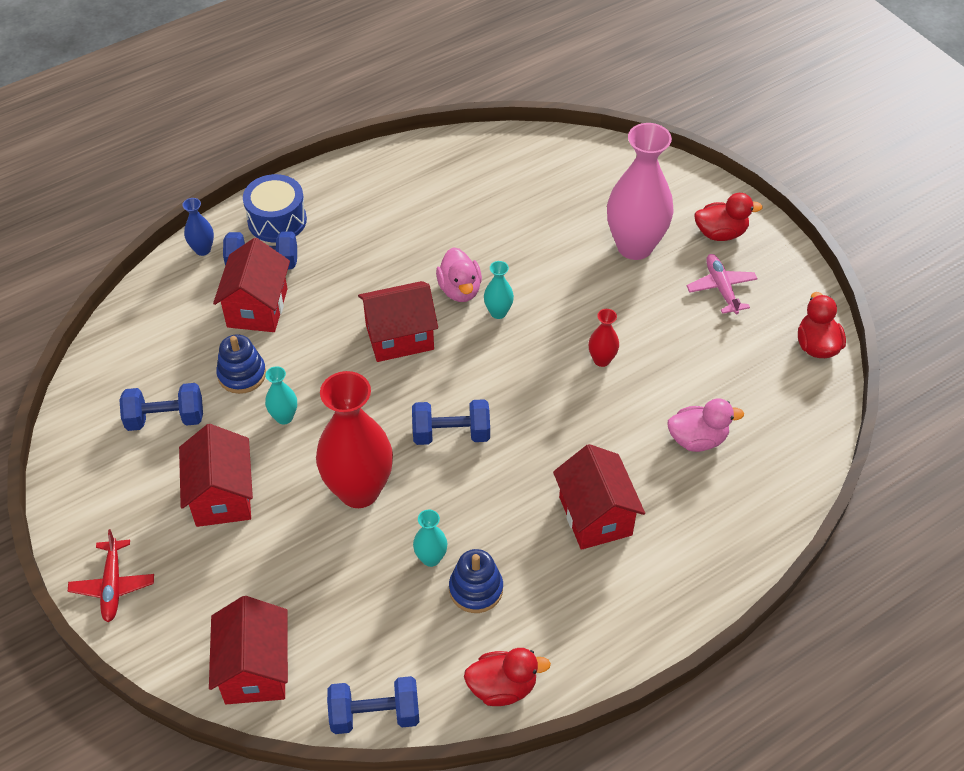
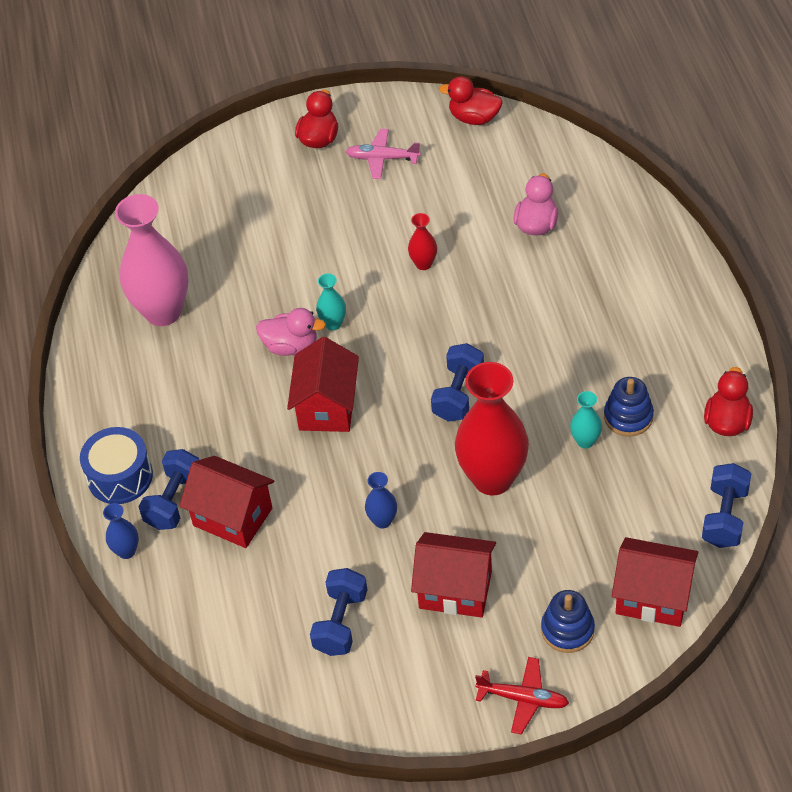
camera: 65 degrees left, 0 degrees up
blue stacking toy [216,334,266,394] -> blue stacking toy moved to [541,590,595,653]
turquoise vase [265,366,297,424] -> blue vase [365,472,397,529]
red house [553,444,645,550] -> none
pink vase [607,123,674,260] -> pink vase moved to [115,194,188,326]

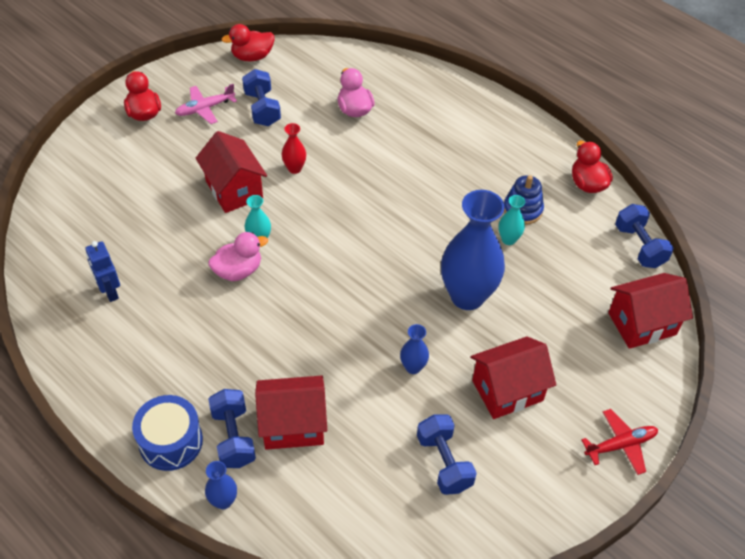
camera: 40 degrees left, 0 degrees up
pink vase [115,194,188,326] -> blue robot [85,241,120,302]
red house [287,337,359,432] -> red house moved to [195,131,267,213]
blue dumbbell [431,343,484,422] -> blue dumbbell moved to [242,69,281,126]
red vase [455,362,529,495] -> blue vase [441,190,505,310]
blue stacking toy [541,590,595,653] -> none

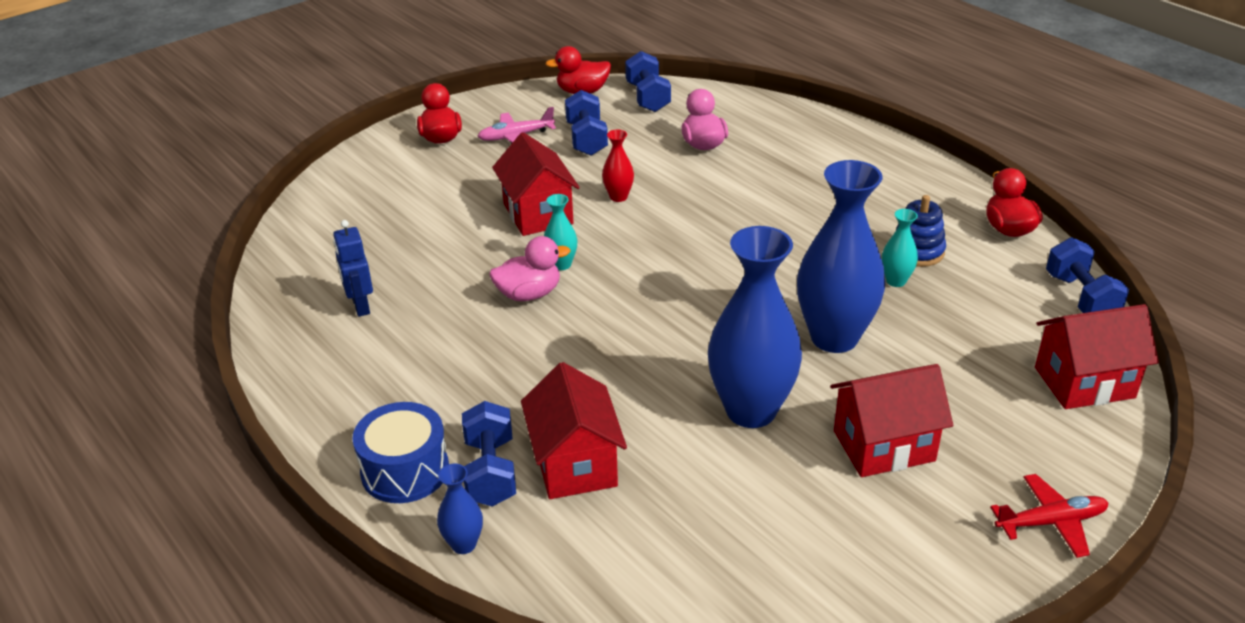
camera: 10 degrees right, 15 degrees down
red house [255,376,327,450] -> red house turned 75 degrees clockwise [521,362,627,499]
blue vase [400,324,429,374] -> blue vase [708,226,802,428], size x2.27
blue dumbbell [417,414,477,495] -> blue dumbbell moved to [625,51,671,112]

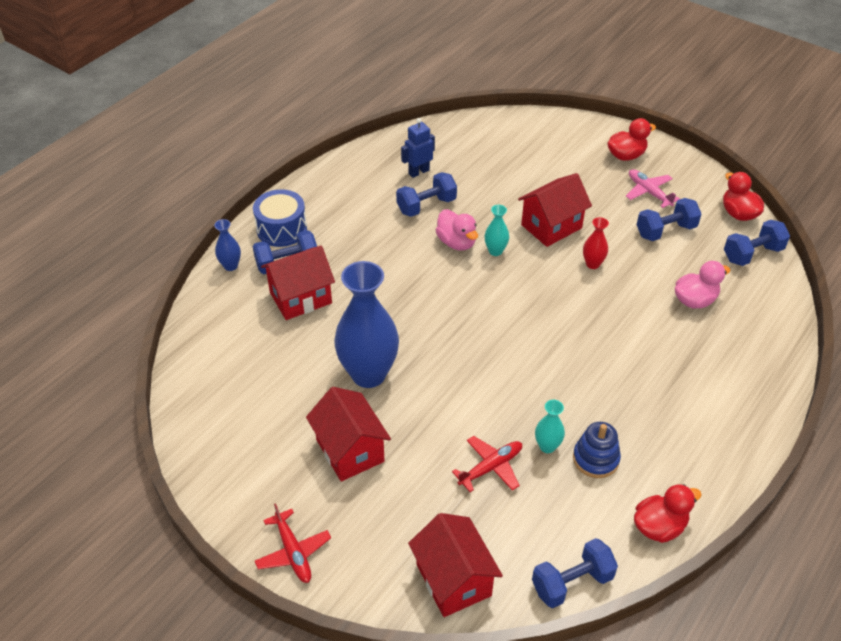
camera: 75 degrees right, 10 degrees up
blue vase [797,160,885,353] -> none
none -> blue dumbbell [396,172,457,217]
none -> red plane [452,436,522,492]

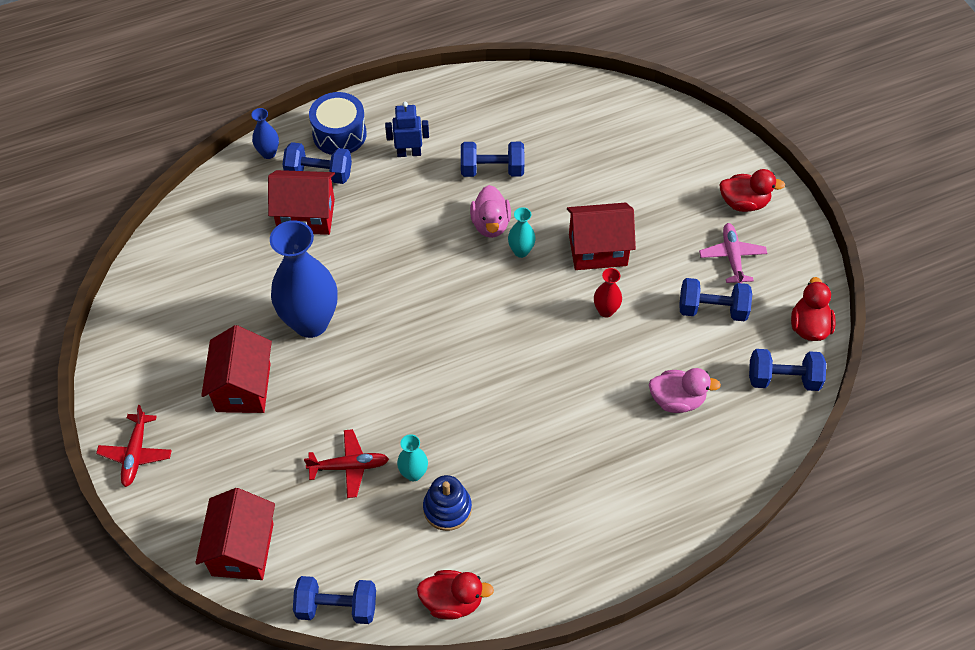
camera: 30 degrees right, 10 degrees up
blue robot [401,118,435,178] -> blue robot moved to [385,102,429,157]

